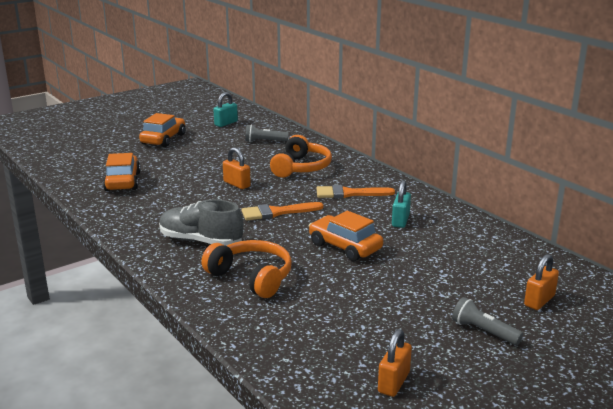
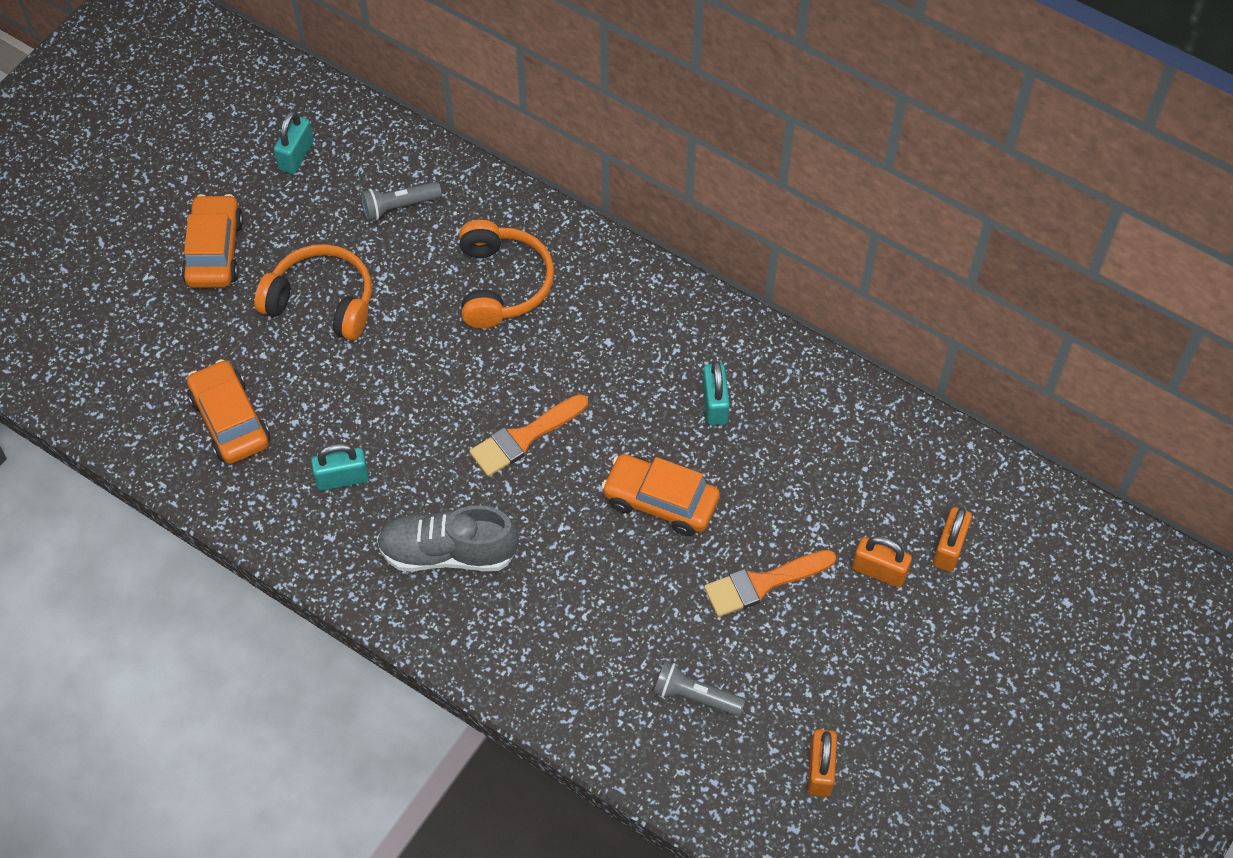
camera: 20 degrees left, 35 degrees up
orange headphones [201,240,292,298] -> orange headphones moved to [254,244,372,340]
orange padlock [223,147,251,189] -> orange padlock moved to [852,536,912,588]
orange brush [316,185,395,198] -> orange brush moved to [704,550,836,617]
grey flashlight [452,297,523,345] -> grey flashlight moved to [653,661,745,716]
none -> turquoise padlock [311,443,369,491]

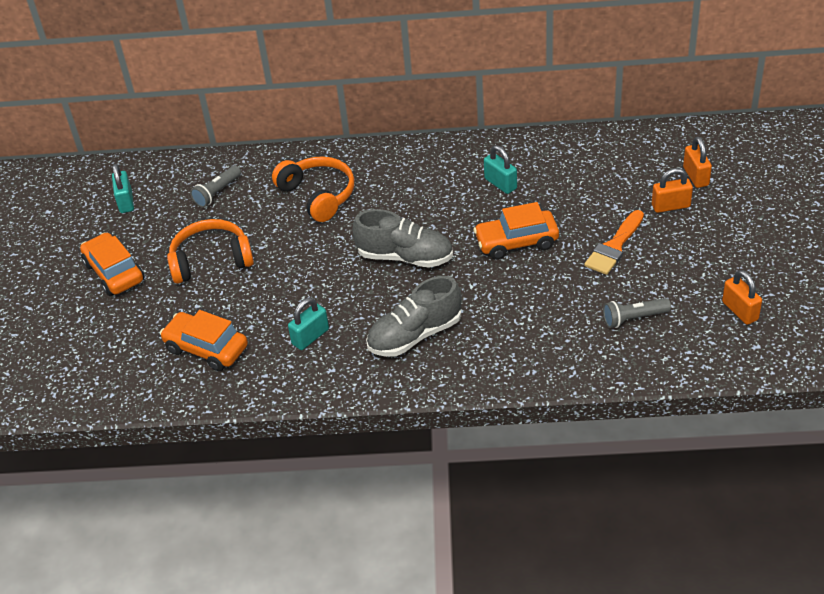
camera: 30 degrees left, 15 degrees down
orange brush [469,394,588,477] -> grey shoe [353,209,453,268]

